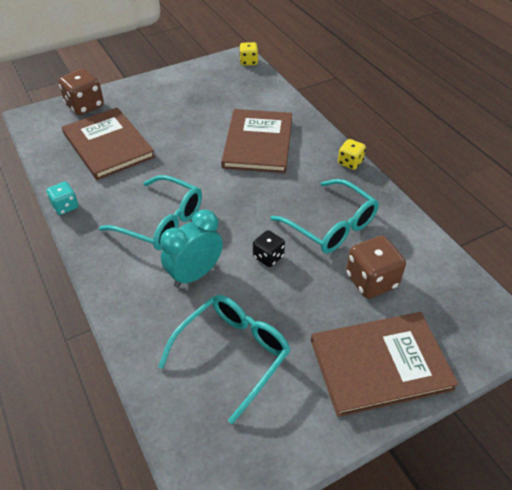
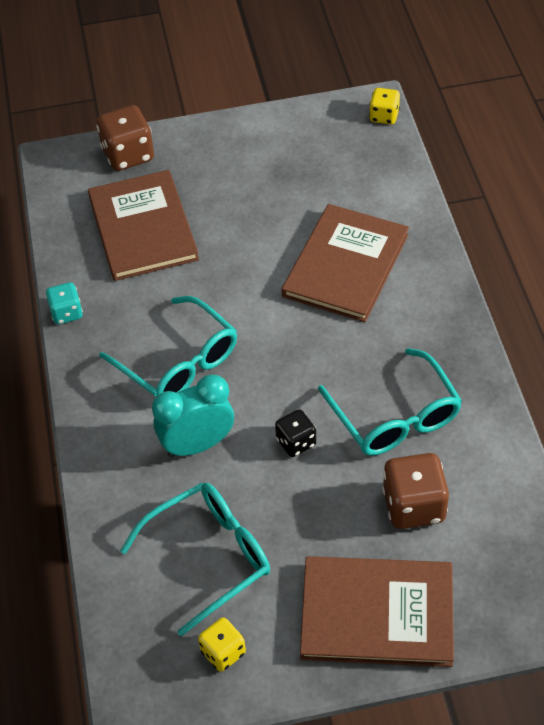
camera: 20 degrees right, 5 degrees up
yellow dice [338,139,366,170] -> yellow dice moved to [198,618,246,672]

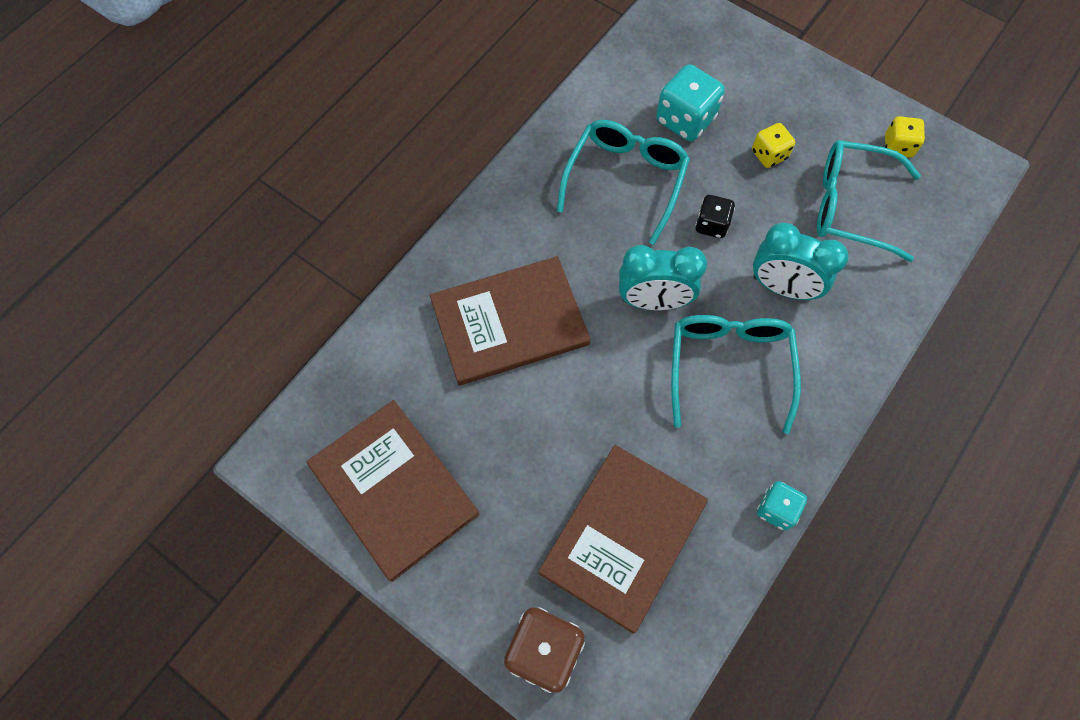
camera: 135 degrees left, 15 degrees up
brown book [300,556,454,667] -> brown book moved to [307,400,480,582]
yellow dice [369,88,400,124] -> yellow dice moved to [752,123,795,168]
brown dice [382,453,449,529] -> turquoise dice [656,64,725,141]
none -> turquoise clock [619,245,707,310]

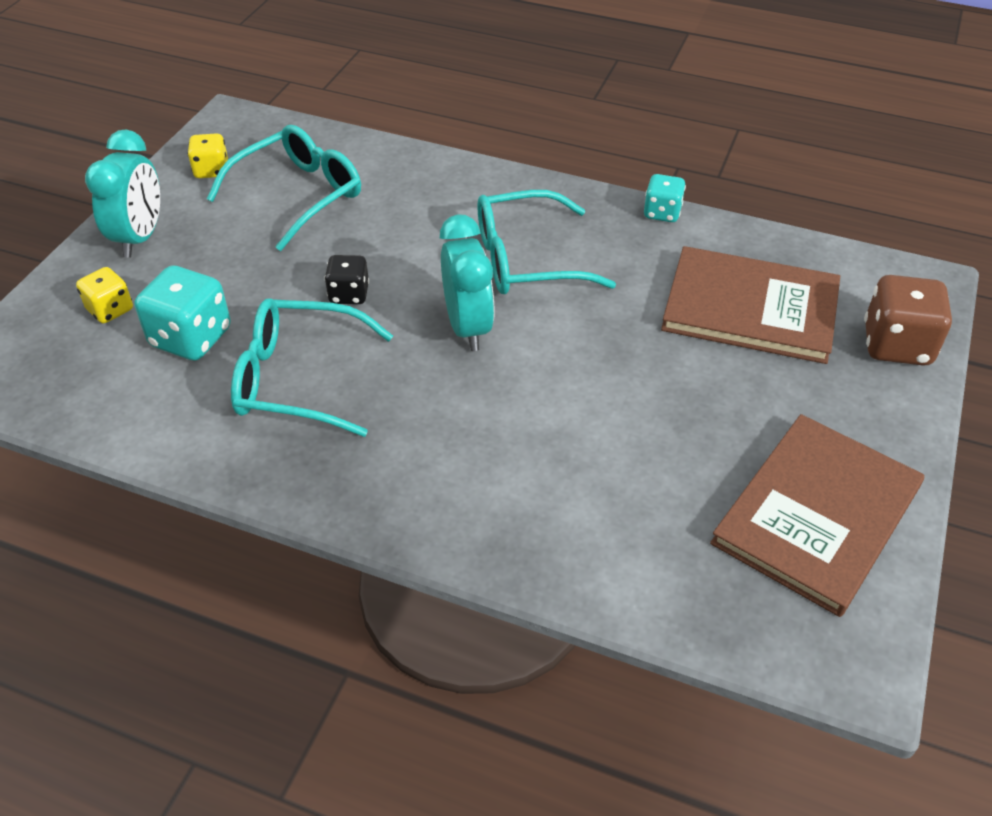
camera: 105 degrees left, 20 degrees down
brown book [430,256,590,385] -> none
yellow dice [752,123,795,168] -> yellow dice moved to [76,267,133,323]
turquoise clock [753,222,848,300] -> turquoise clock moved to [85,129,160,258]
turquoise glasses [817,140,921,262] -> turquoise glasses turned 135 degrees counterclockwise [207,125,361,251]

